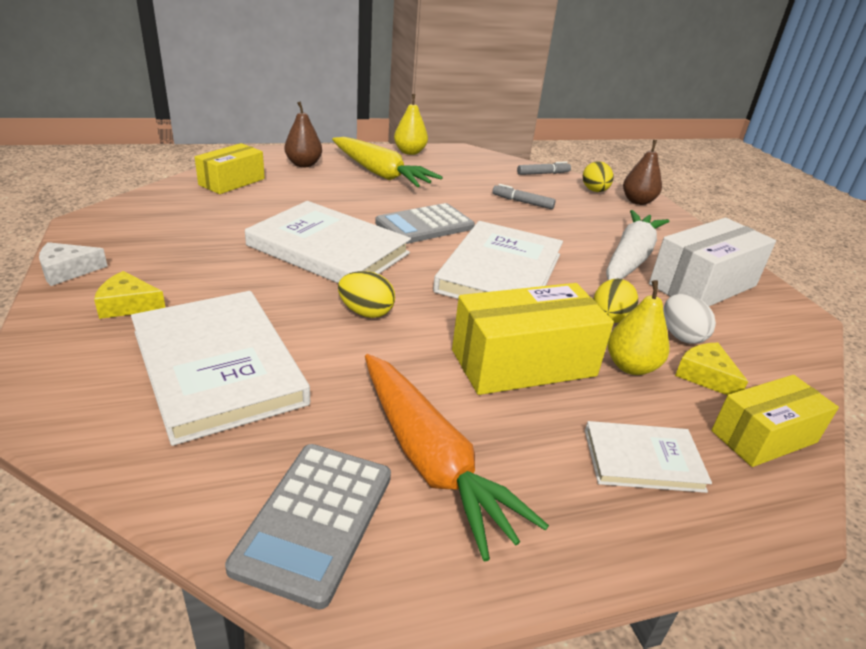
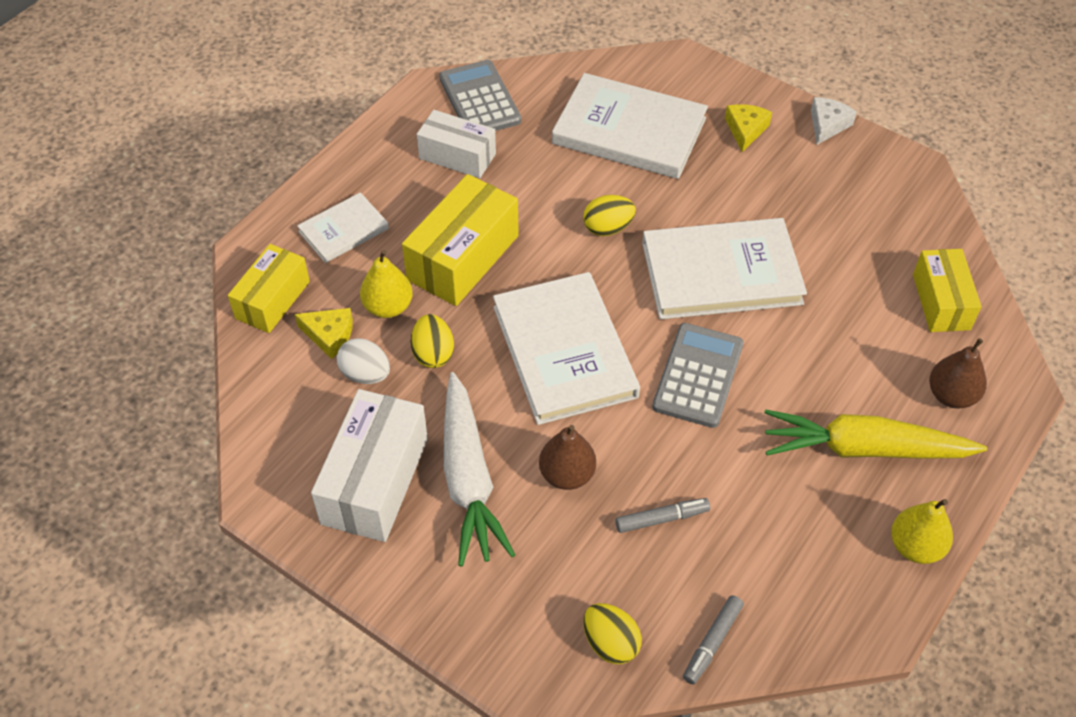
camera: 145 degrees right, 20 degrees up
yellow cheese [94,271,166,319] -> yellow cheese turned 45 degrees counterclockwise [725,104,772,152]
orange carrot [365,354,549,561] -> white box [417,110,496,178]
brown pear [623,140,662,205] -> brown pear moved to [539,425,596,490]

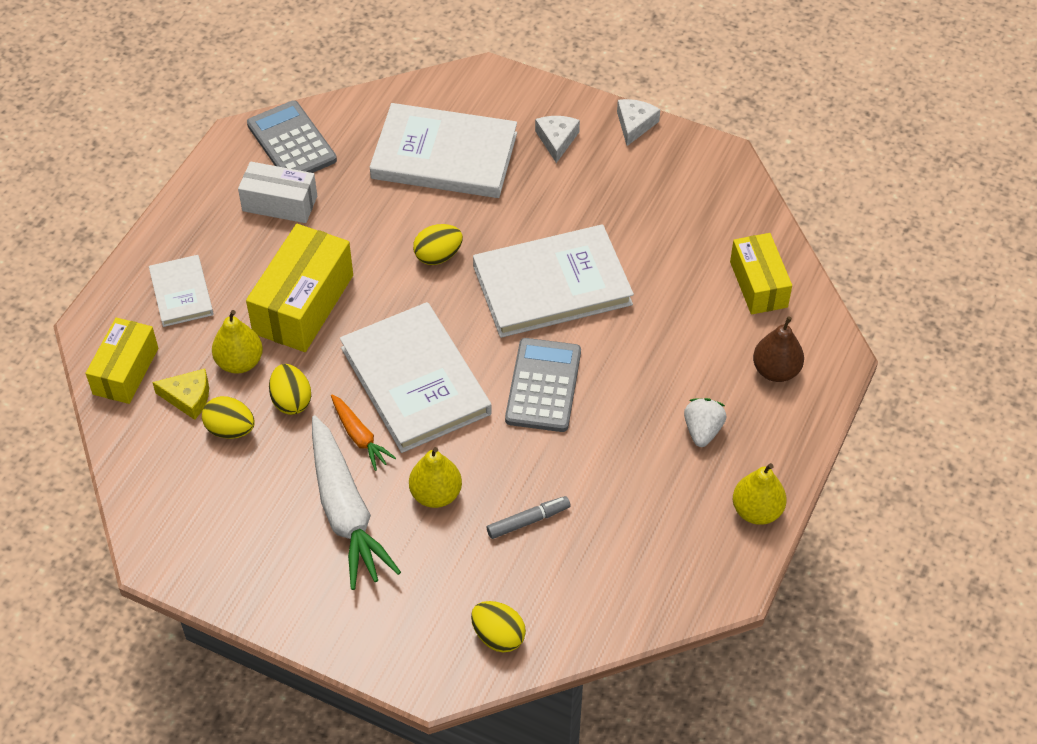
camera: 10 degrees left, 0 degrees up
white book [297,192,389,263] -> white book turned 60 degrees counterclockwise [149,255,214,327]
white box [311,389,428,542] -> none
white egg [337,338,390,384] -> yellow egg [202,396,255,439]
brown pear [539,425,596,490] -> yellow pear [409,447,462,508]
grey marker [683,595,744,684] -> none
yellow cheese [725,104,772,152] -> white cheese [535,116,580,163]
yellow carrot [764,409,987,459] -> white strawberry [684,398,727,447]
none -> orange carrot [331,394,396,471]

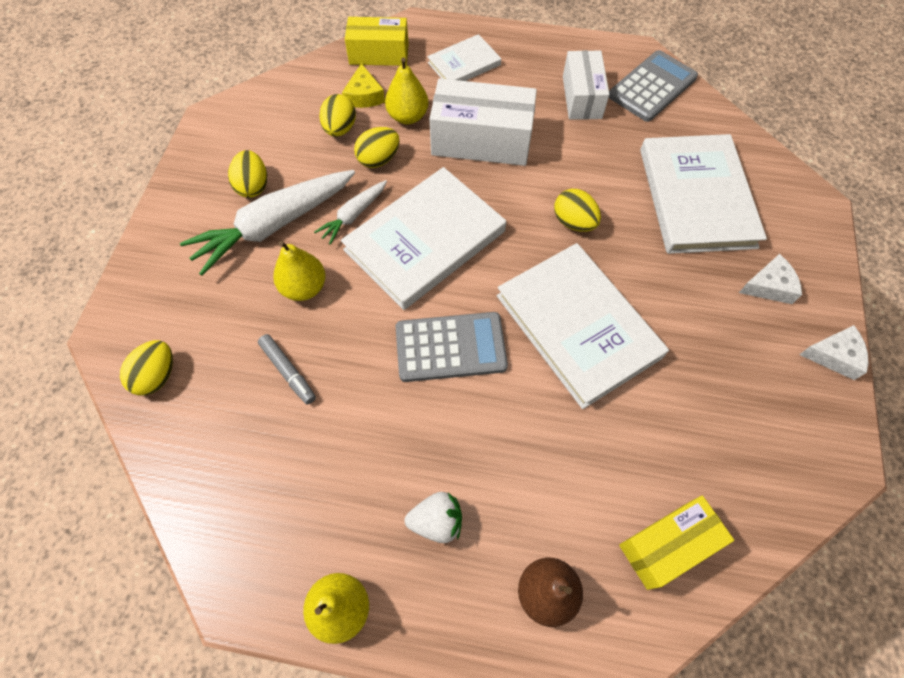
camera: 75 degrees right, 10 degrees up
yellow box [246,224,353,352] -> white box [429,78,537,166]
orange carrot [331,394,396,471] -> white carrot [314,180,387,245]
none -> yellow egg [228,150,267,198]

